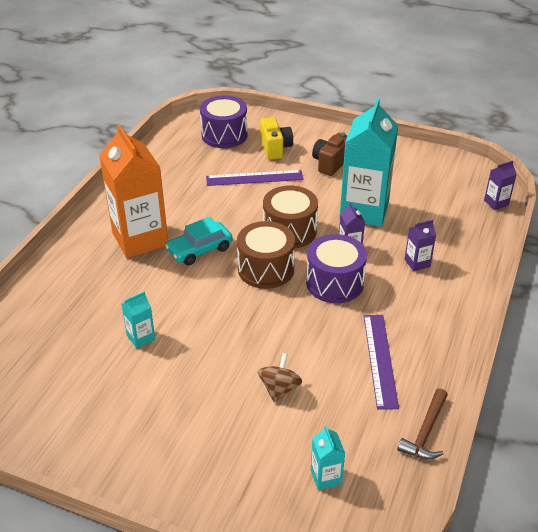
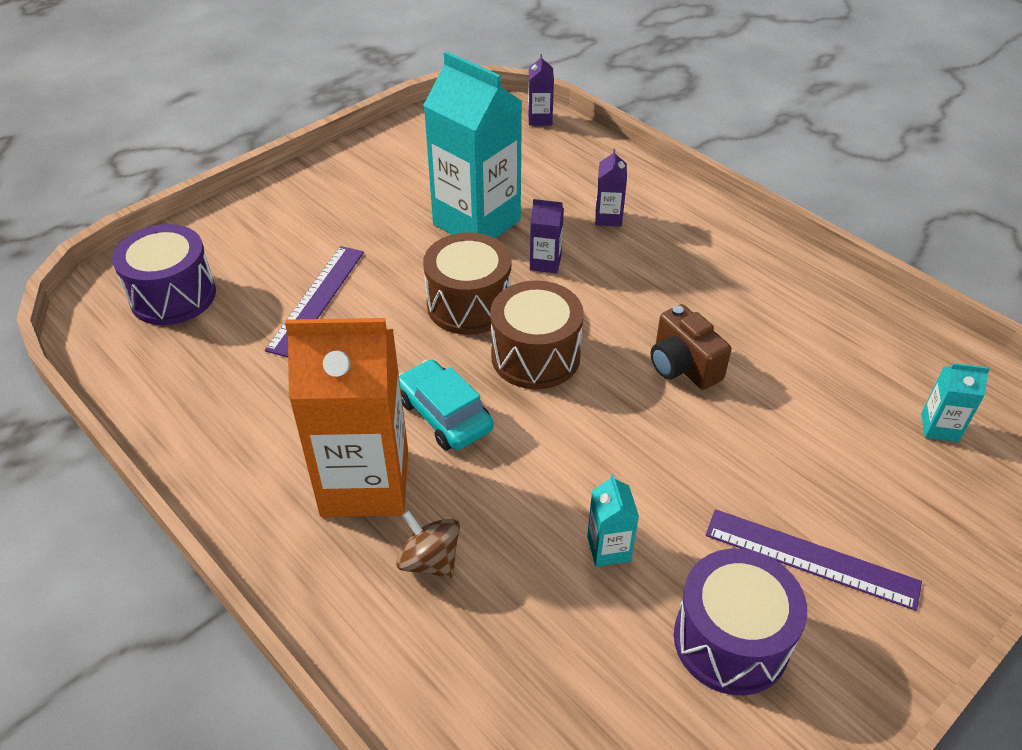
camera: 65 degrees left, 5 degrees up
turquoise car [165,217,233,265] -> turquoise car turned 150 degrees clockwise [399,360,494,450]
brown spinning top [258,353,302,402] -> brown spinning top moved to [396,510,460,578]
yellow camera [260,117,293,160] -> none
purple drum [306,234,367,303] -> purple drum moved to [674,548,807,695]
brown camera [312,132,348,176] -> brown camera moved to [651,304,731,390]
purple ruler [364,315,399,410] -> purple ruler moved to [706,509,922,611]
brown hammer [397,388,448,459] -> none

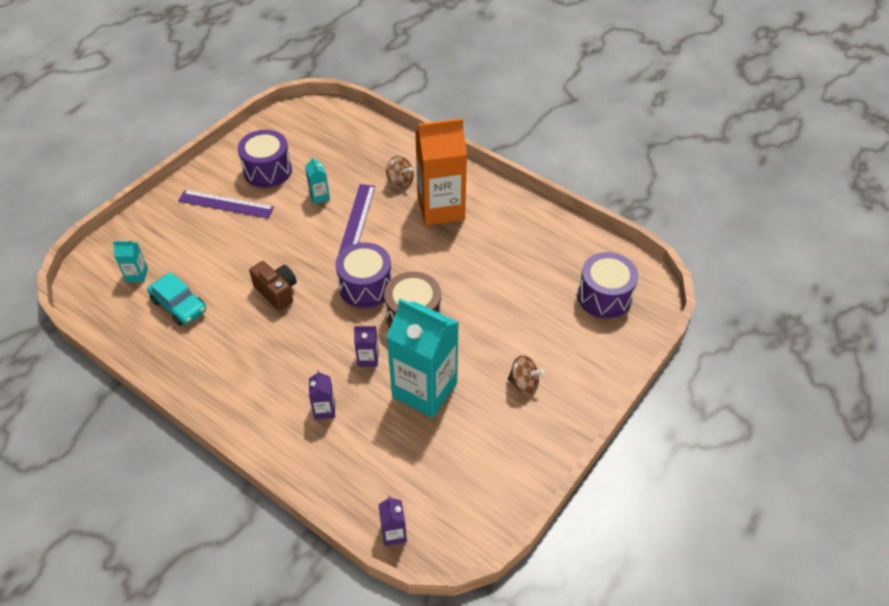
camera: 170 degrees right, 5 degrees up
purple ruler [265,246,364,357] -> purple ruler moved to [338,184,375,255]
turquoise car [399,360,494,450] -> turquoise car moved to [147,272,206,326]
brown drum [490,280,584,389] -> purple drum [336,242,392,308]
none -> brown spinning top [508,355,544,395]

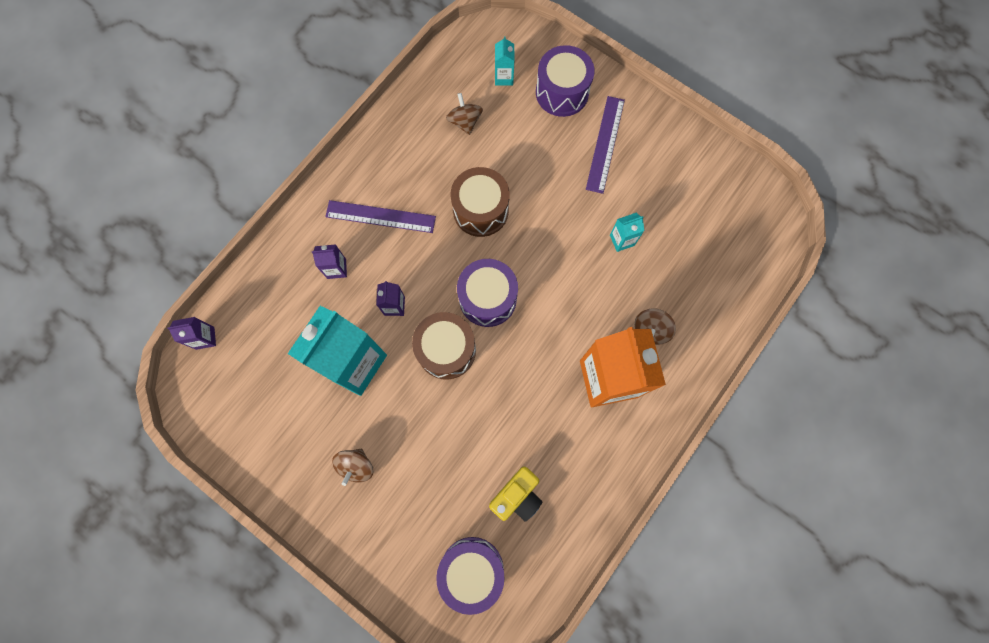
camera: 90 degrees right, 25 degrees up
turquoise car [147,272,206,326] -> brown spinning top [446,93,483,135]
purple drum [238,130,292,188] -> purple drum moved to [536,45,594,117]
brown camera [249,261,297,311] -> brown drum [450,167,510,237]
purple ruler [338,184,375,255] -> purple ruler moved to [325,200,436,233]
none -> yellow camera [489,467,542,522]

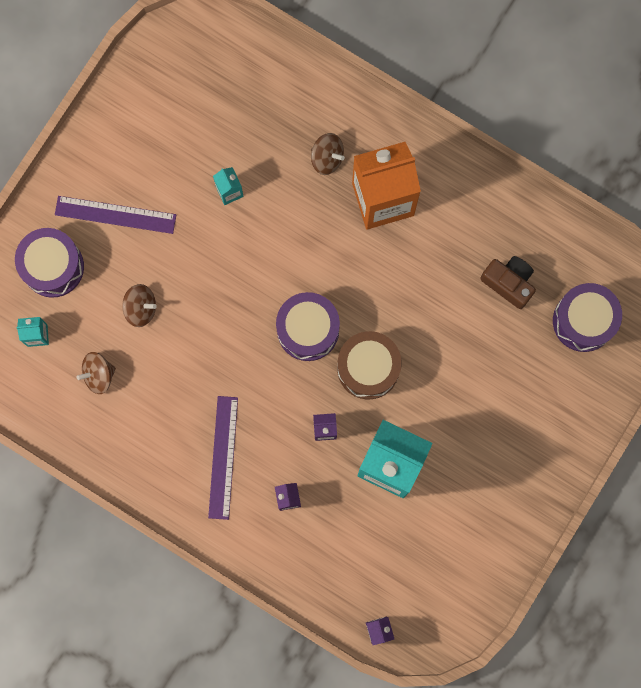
camera: 95 degrees left, 5 degrees up
brown spinning top [332,449,373,486] -> brown spinning top moved to [122,284,157,327]
brown drum [450,167,510,237] -> none
yellow camera [489,467,542,522] -> brown camera [480,256,536,309]

